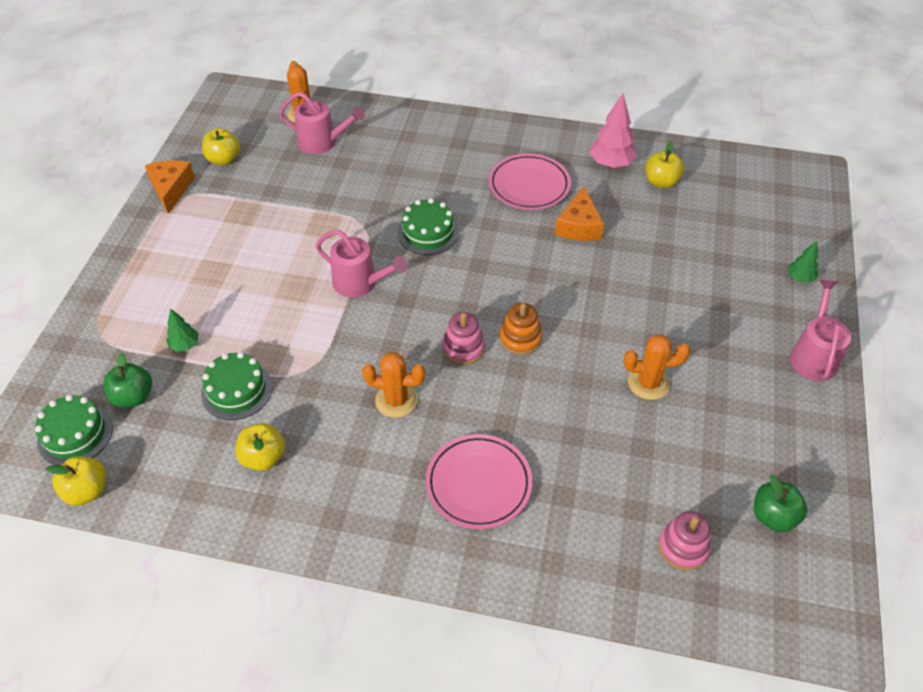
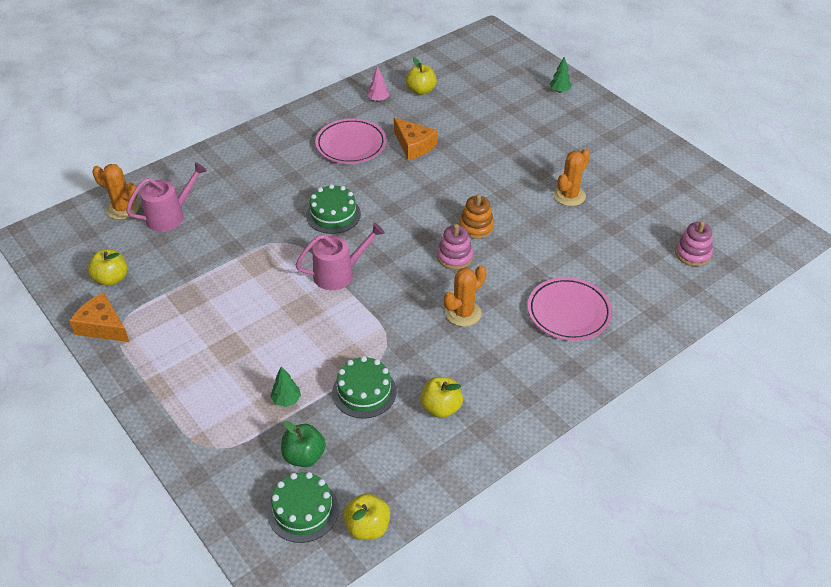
camera: 50 degrees left, 5 degrees down
pink tree [589,93,637,168] -> pink tree [367,66,390,102], size x0.57
green apple [754,474,808,532] -> none
pink watering can [790,279,851,381] -> none

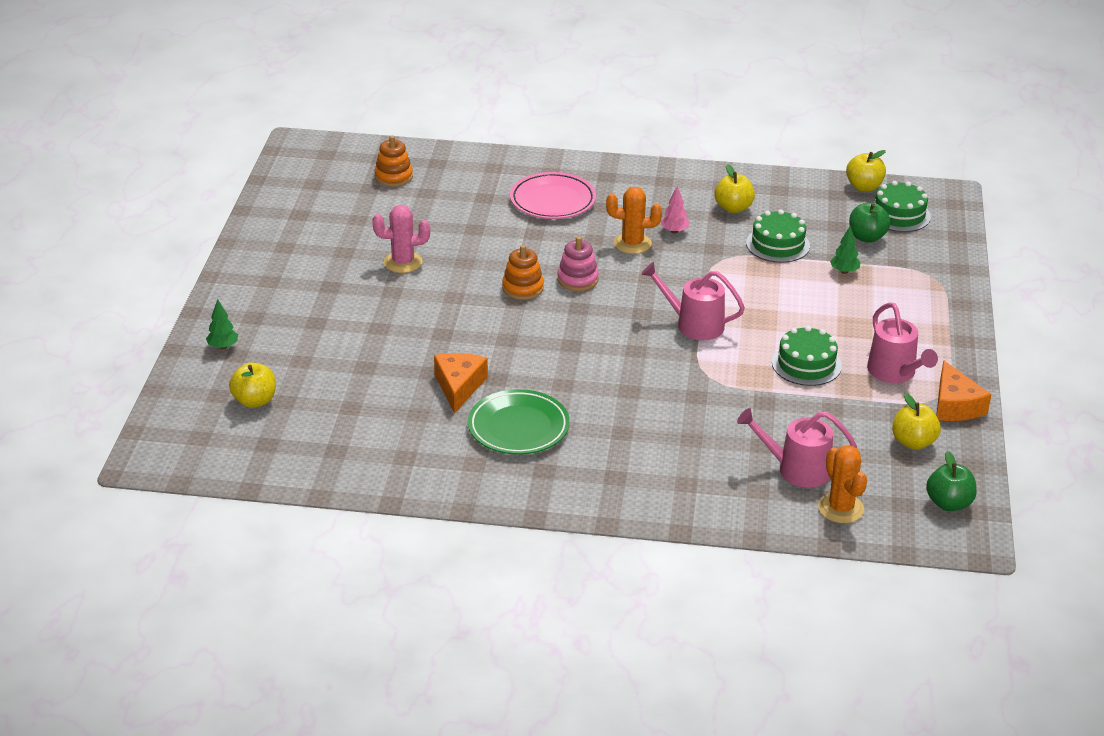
camera: 135 degrees left, 10 degrees down
green cake [306,184,361,234] -> green cake moved to [772,326,842,386]
pink plate [315,118,386,164] -> green plate [468,389,570,455]
pink tree [367,66,390,102] -> pink tree moved to [660,186,690,234]
yellow apple [406,57,437,95] -> yellow apple moved to [229,363,276,408]
orange cactus [554,149,590,206] -> pink cactus [372,205,430,273]
pink stacking toy [675,221,713,267] -> orange stacking toy [374,136,413,187]
none -> pink watering can [867,302,938,383]
none -> green apple [926,451,977,511]

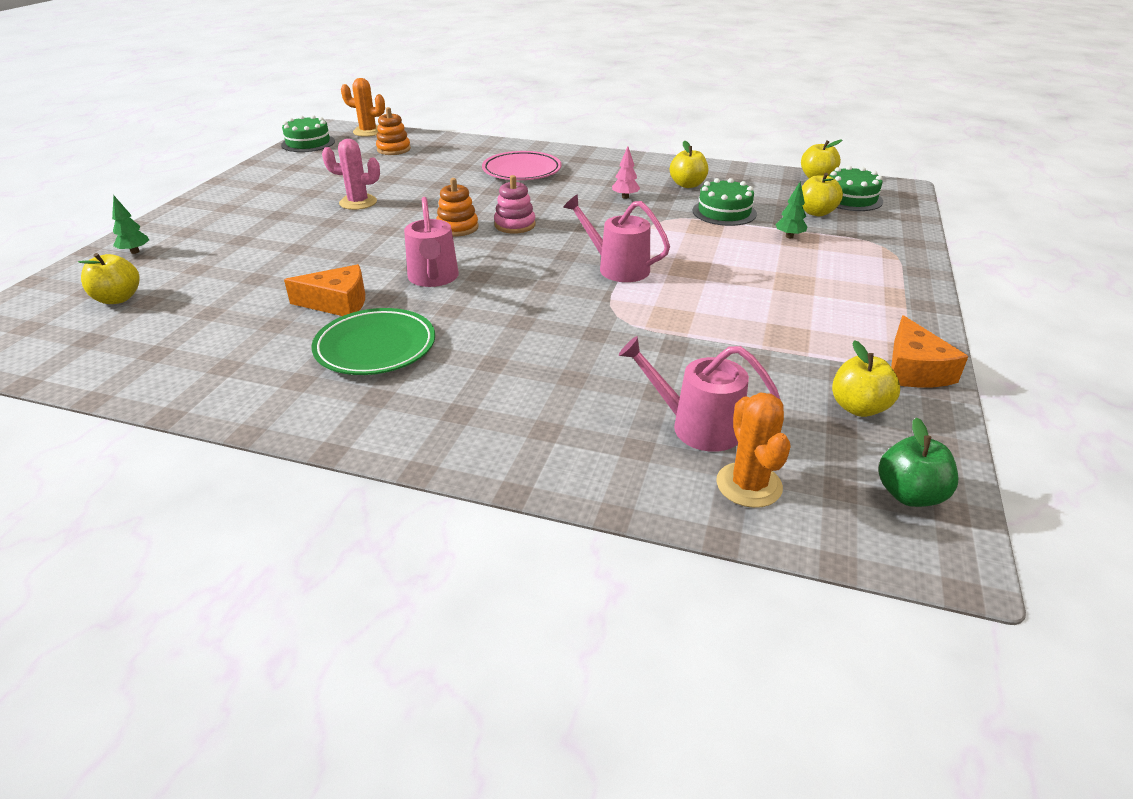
camera: 10 degrees right, 0 degrees up
orange cheese [434,353,488,414] -> orange cheese turned 75 degrees clockwise [284,264,365,316]
orange cactus [606,187,662,254] -> orange cactus moved to [341,78,385,137]
green cake [772,326,842,386] -> green cake moved to [281,115,335,152]
green apple [849,203,891,243] -> yellow apple [802,173,843,216]
pink watering can [867,302,938,383] -> pink watering can moved to [404,197,459,287]

